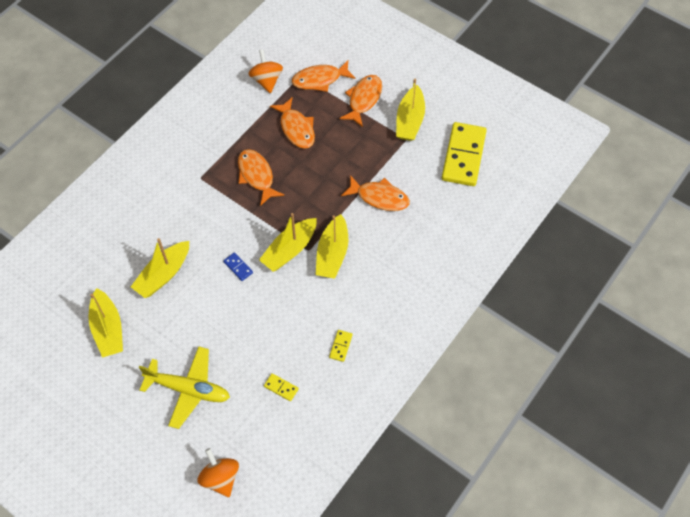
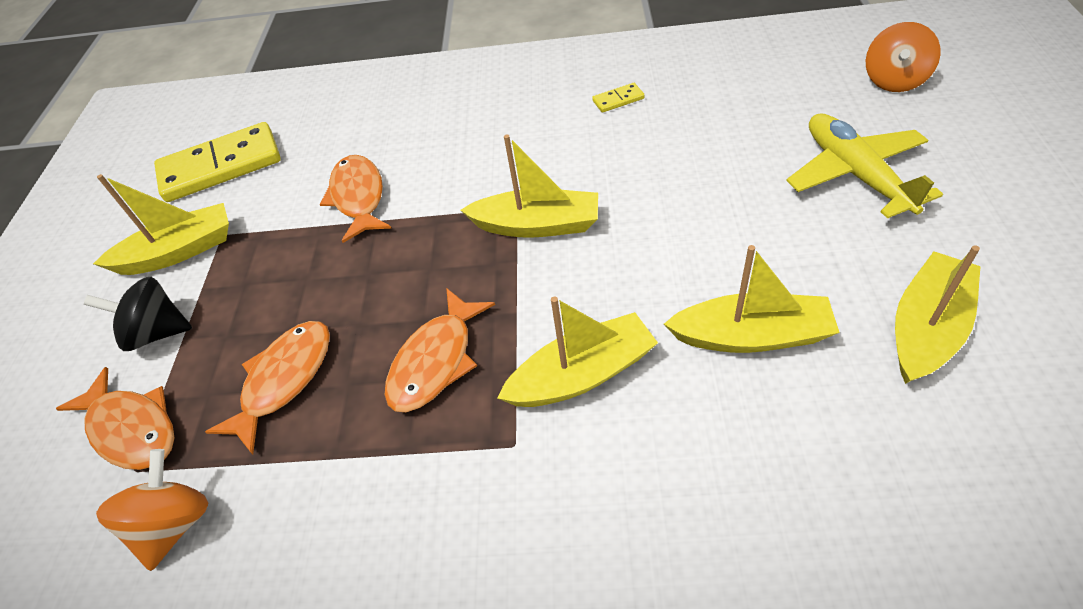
camera: 120 degrees left, 10 degrees down
blue domino [223,252,253,281] -> none
orange spinning top [249,49,283,93] -> orange spinning top turned 150 degrees clockwise [96,449,208,571]
yellow domino [264,373,299,401] -> none
yellow boat [315,214,348,279] -> yellow boat moved to [497,296,658,407]
orange fish [339,75,382,127] -> black spinning top [84,277,192,351]

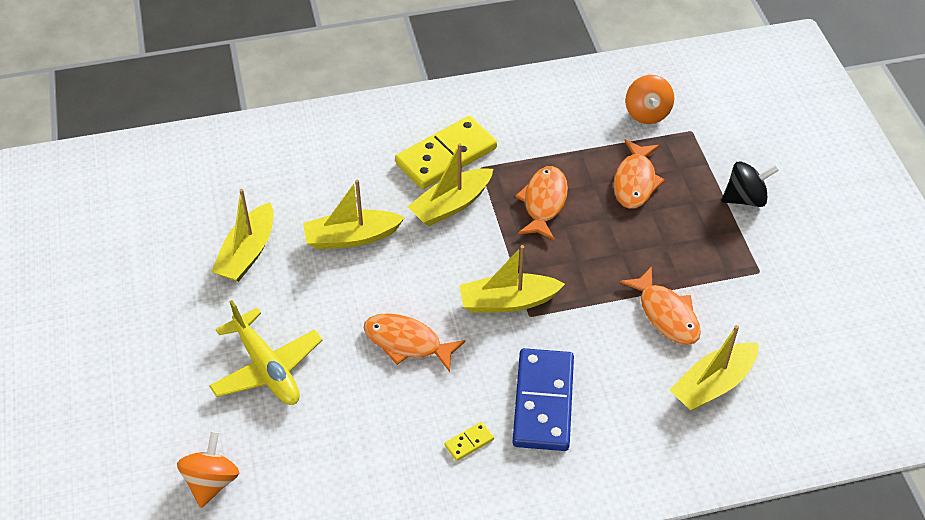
camera: 160 degrees right, 0 degrees up
orange fish [56,367,174,470] -> orange fish moved to [364,313,466,372]
yellow boat [93,174,229,275] -> yellow boat moved to [670,325,759,411]
yellow domino [154,122,281,202] -> yellow domino moved to [395,116,497,189]
none -> blue domino [513,348,574,451]

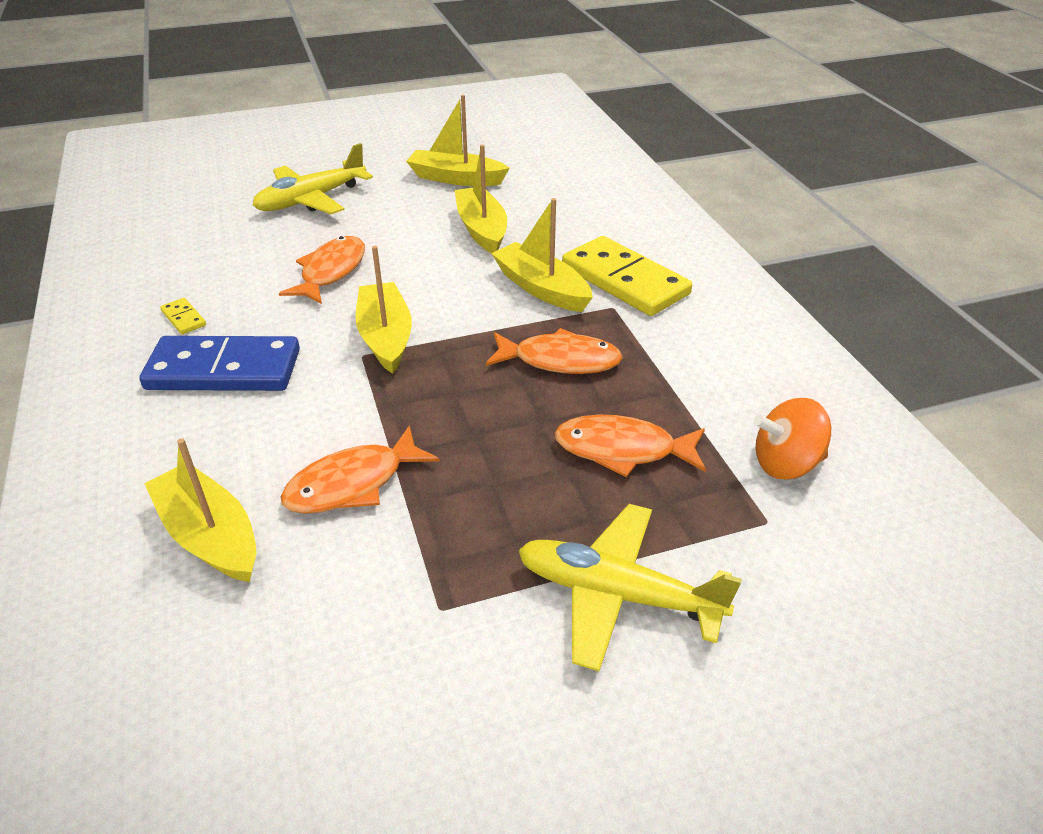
camera: 85 degrees right, 10 degrees down
orange spinning top [177,431,239,508] -> none
black spinning top [721,161,779,207] -> yellow plane [518,504,742,671]

